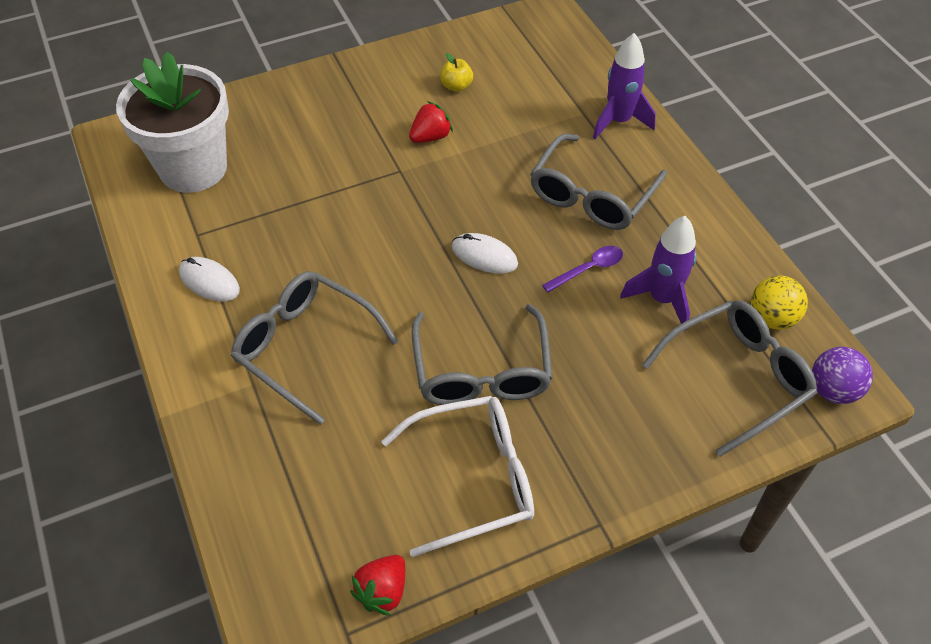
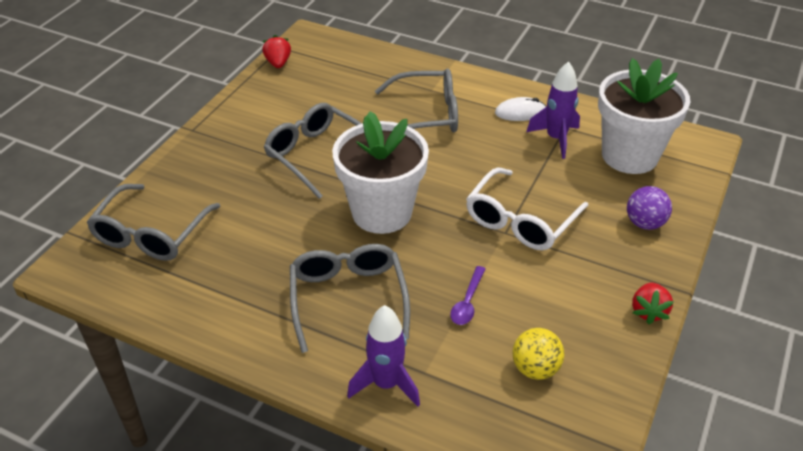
camera: 140 degrees right, 10 degrees down
white glasses [381,396,534,557] -> white glasses moved to [466,167,589,250]
red strawberry [409,101,453,143] -> red strawberry moved to [632,283,674,324]
yellow apple [440,53,473,92] -> none
white mouse [452,233,518,274] -> white flower pot [332,111,429,234]
purple spoon [542,246,623,293] -> purple spoon moved to [450,266,485,325]
purple rocket [620,216,696,331] -> purple rocket moved to [526,61,580,159]
yellow ball [751,275,808,330] -> yellow ball moved to [512,328,564,380]
purple ball [812,347,873,404] -> purple ball moved to [627,186,672,230]

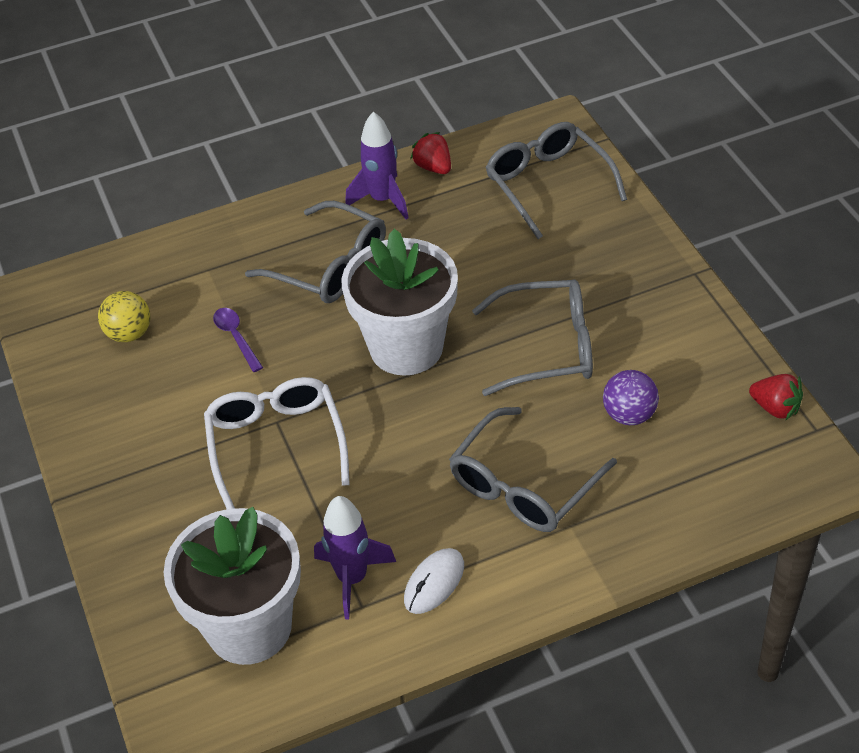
camera: 135 degrees right, 5 degrees up
purple rocket [347,305,420,407] -> purple rocket moved to [345,112,409,220]
purple ball [627,186,672,230] -> purple ball moved to [603,370,659,425]
red strawberry [632,283,674,324] -> red strawberry moved to [410,132,451,174]

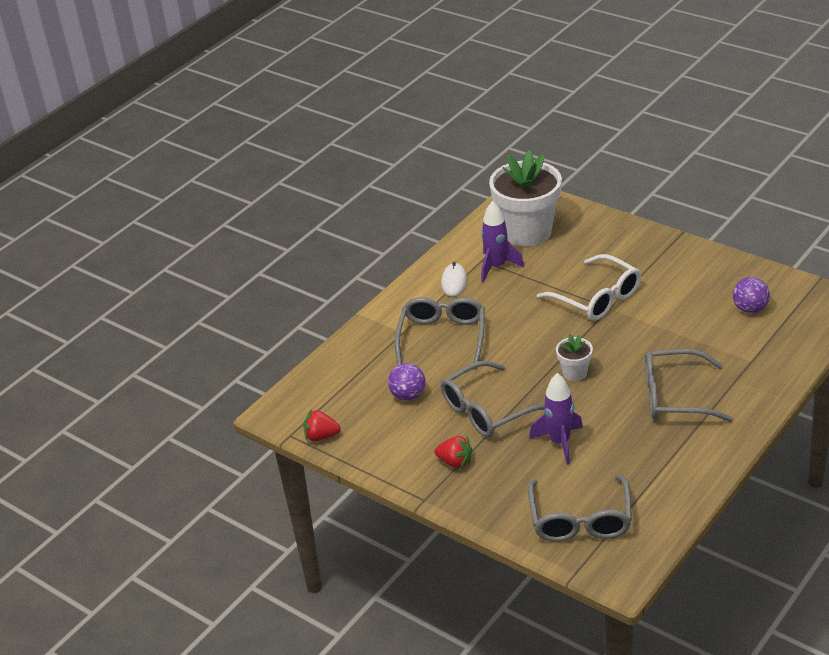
camera: 150 degrees right, 10 degrees down
yellow ball [98,291,151,342] -> purple ball [733,277,770,313]
purple spoon [213,308,263,372] -> none
white flower pot [342,229,458,376] -> white flower pot [556,334,593,381], size x0.46
purple rocket [345,112,409,220] -> purple rocket moved to [529,373,583,464]
red strawberry [410,132,451,174] -> red strawberry moved to [435,436,472,468]
grey glasses [486,122,627,239] -> grey glasses turned 60 degrees clockwise [528,475,632,542]

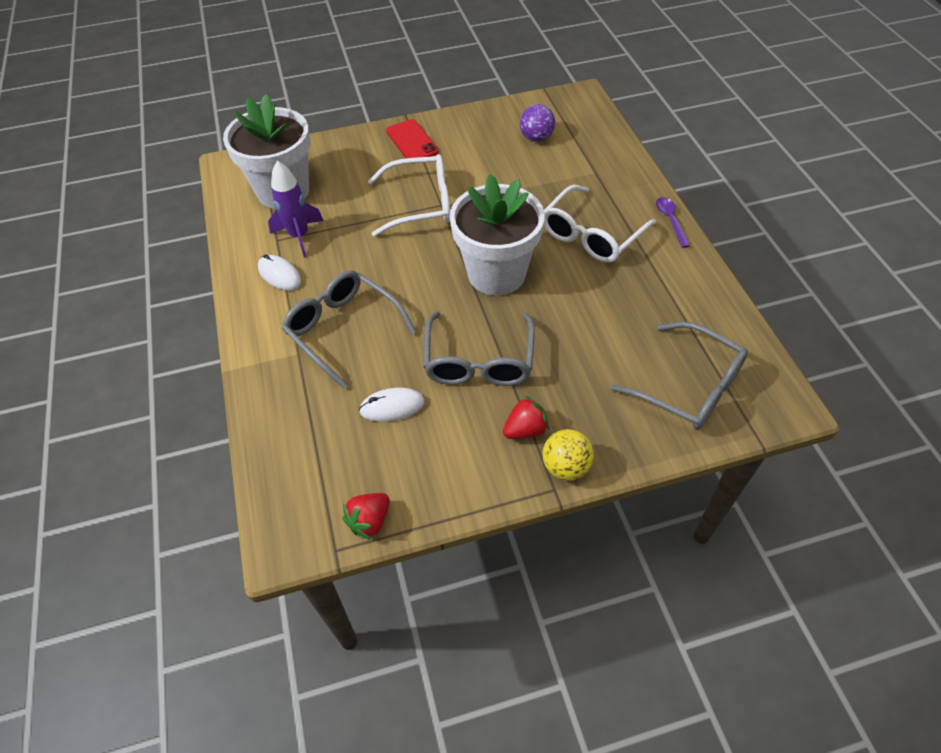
camera: 55 degrees left, 15 degrees up
purple ball [388,363,426,401] -> white mouse [359,388,425,422]
purple rocket [529,373,583,464] -> none
white flower pot [556,334,593,381] -> white flower pot [450,174,545,296], size x2.19
grey glasses [645,349,733,422] -> white glasses [544,185,656,263]
none -> red phone [386,119,439,158]
none -> yellow ball [542,429,594,481]
none -> purple spoon [656,197,690,248]

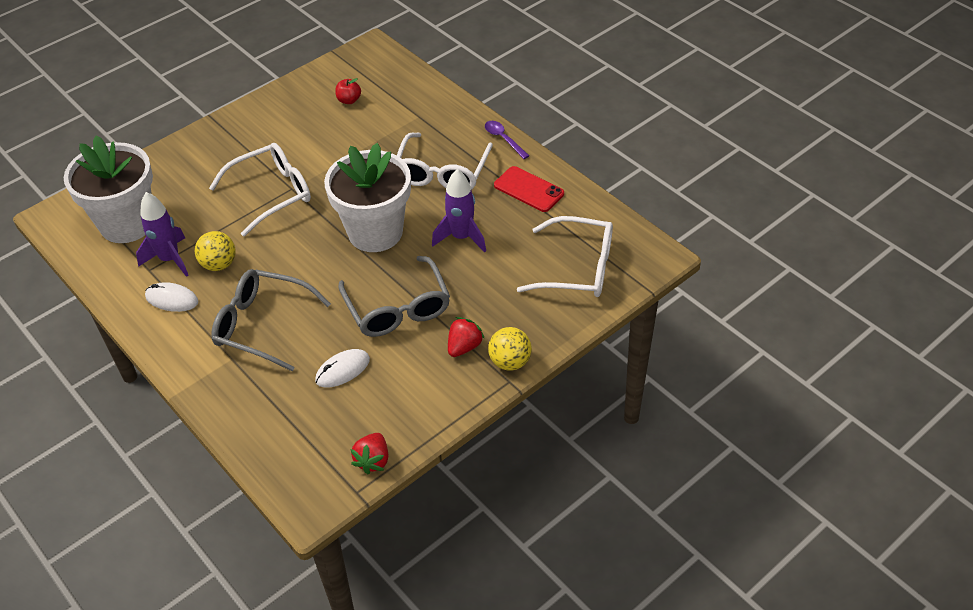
camera: 25 degrees left, 5 degrees down
red phone [386,119,439,158] -> red phone moved to [494,166,564,212]
purple ball [520,104,555,142] -> red apple [335,78,361,104]
grey glasses [610,321,748,430] -> white glasses [517,216,613,297]
none -> yellow ball [195,231,236,271]
none -> purple rocket [432,169,486,253]

